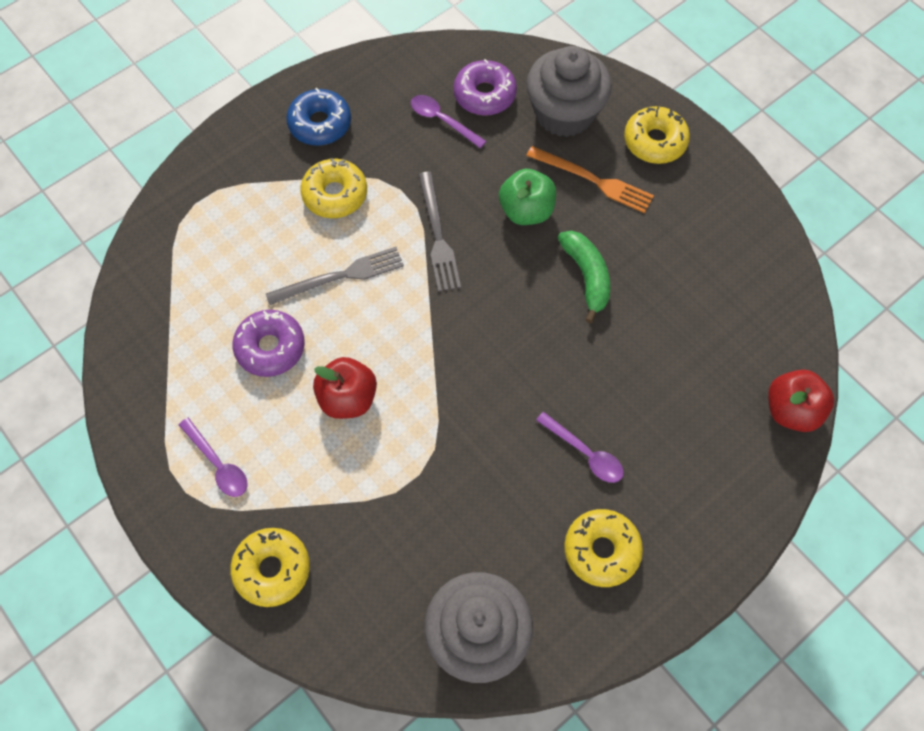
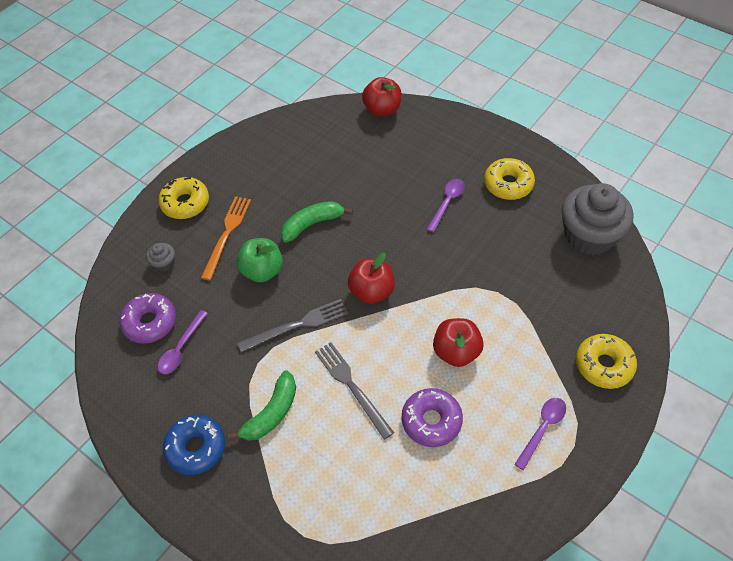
camera: 100 degrees left, 10 degrees down
yellow donut [300,158,367,218] -> green banana [228,370,296,441]
grey cupcake [526,46,612,137] -> grey cupcake [146,243,175,272], size x0.42
none -> red apple [348,253,395,304]

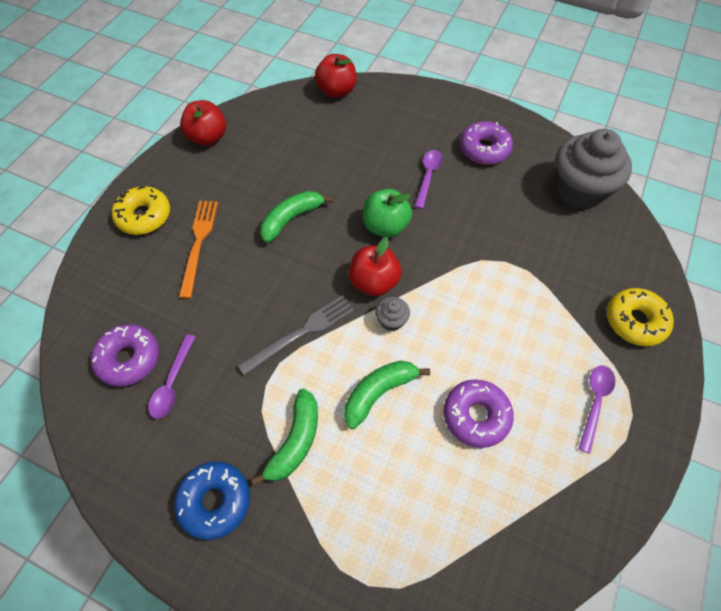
camera: 15 degrees left, 5 degrees up
grey cupcake [146,243,175,272] -> grey cupcake moved to [376,297,410,331]
green apple [236,238,283,283] -> green apple moved to [363,189,412,238]
grey fork [315,342,394,440] -> green banana [344,361,430,429]
red apple [433,318,484,367] -> red apple moved to [180,100,226,146]
yellow donut [484,158,535,200] -> purple donut [460,121,513,164]

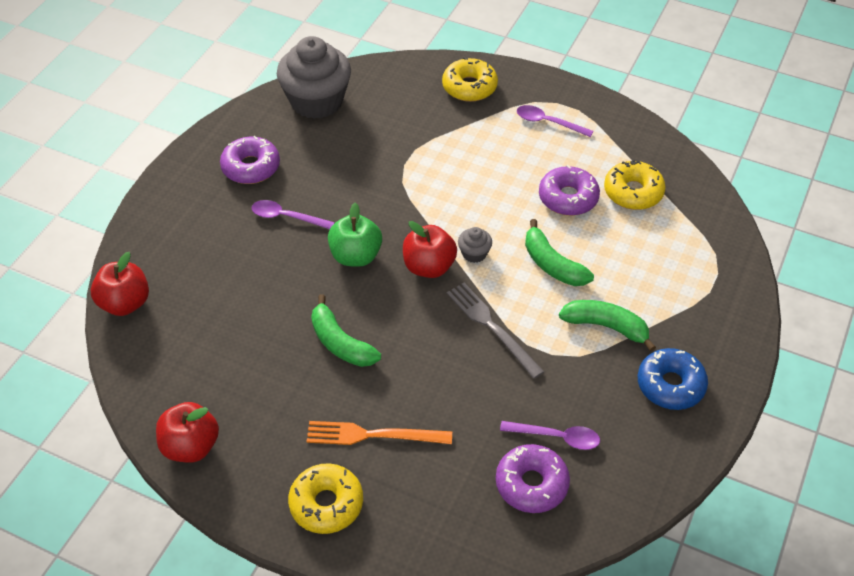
camera: 90 degrees left, 10 degrees down
none -> yellow donut [604,159,666,210]

